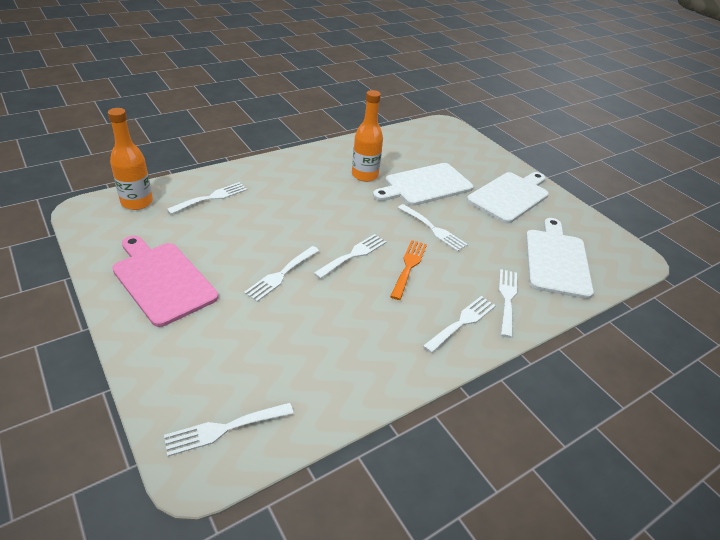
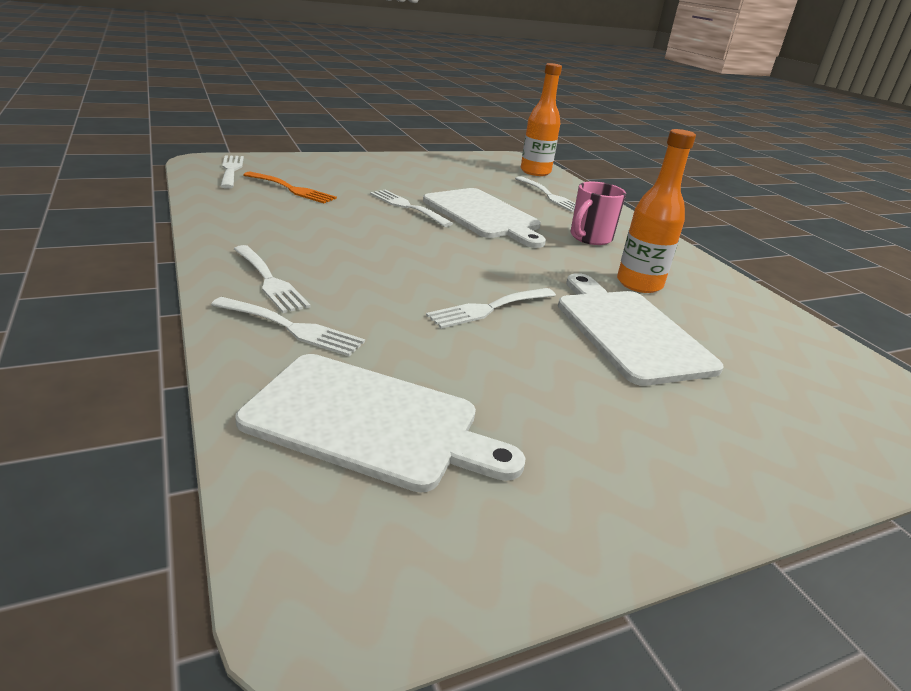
camera: 100 degrees right, 10 degrees down
pink cutting board [112,236,219,327] -> none
white fork [313,234,386,279] -> none
orange fork [390,240,427,300] -> orange fork moved to [243,172,337,203]
white cutting board [467,172,549,224] -> white cutting board moved to [423,188,546,248]
none -> pink mug [570,182,626,245]

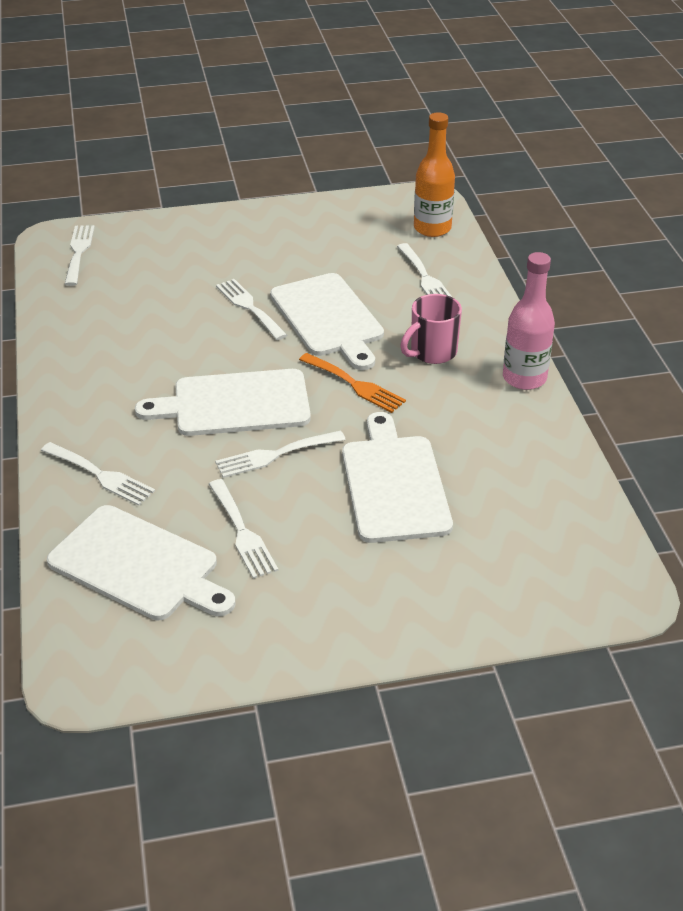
camera: 15 degrees right, 10 degrees up
white fork [234,245,311,313] -> white fork moved to [209,479,278,579]
orange fork [243,172,337,203] -> orange fork moved to [299,353,406,413]
orange bottle [617,129,696,293] -> none
none -> white cutting board [135,369,311,436]
none -> pink bottle [503,252,555,390]

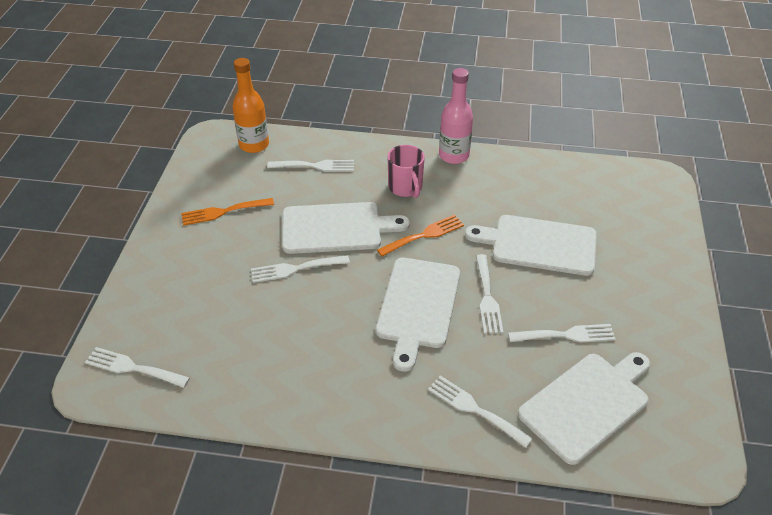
camera: 70 degrees left, 5 degrees up
white fork [41,442,155,506] -> white fork turned 105 degrees counterclockwise [428,376,533,448]
none -> orange fork [181,198,274,226]

